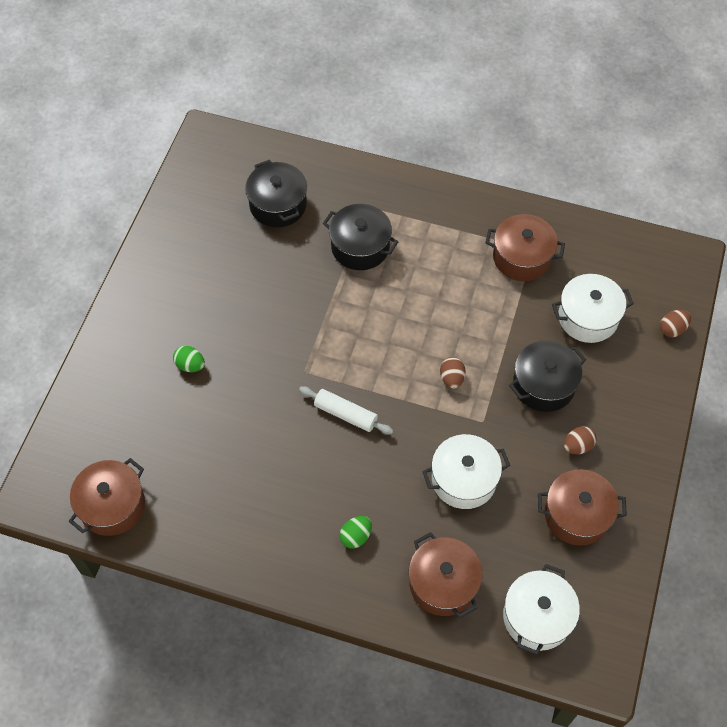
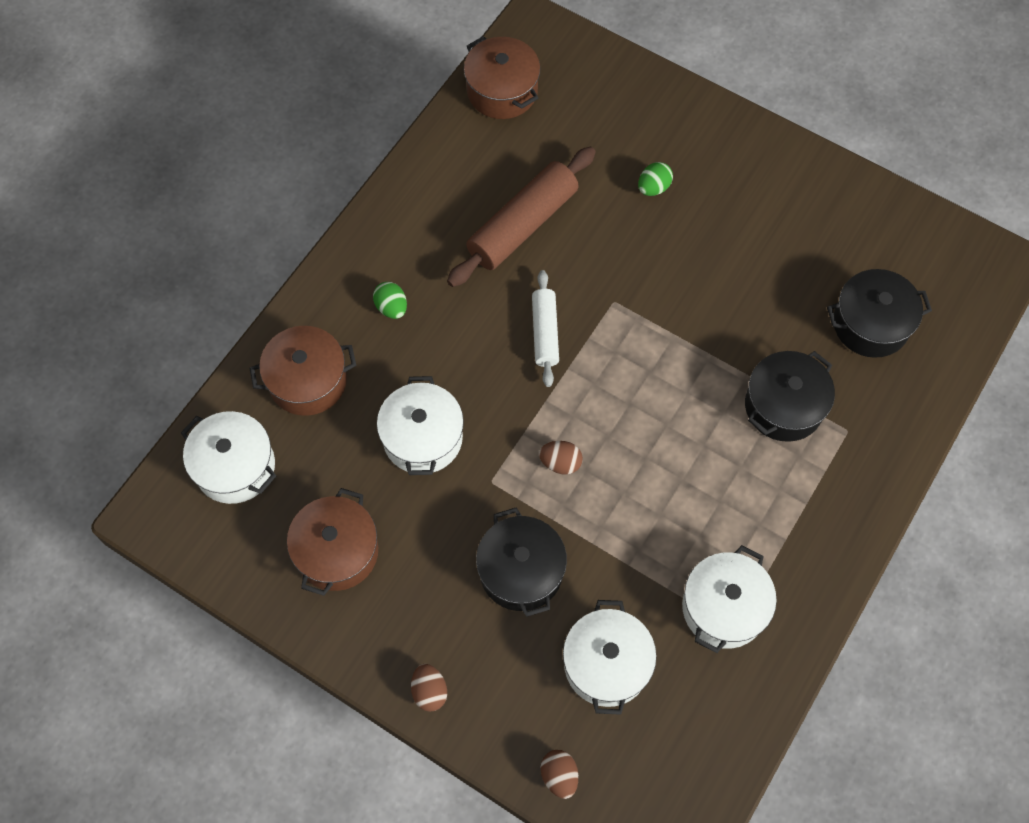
camera: 105 degrees right, 5 degrees up
white rolling pin [299,386,393,435] -> white rolling pin turned 45 degrees counterclockwise [532,270,559,387]
brown pot [485,214,565,281] -> white pot [682,545,777,653]
brown egg [564,426,596,454] -> brown egg moved to [411,664,447,712]
none -> brown rolling pin [447,147,596,287]

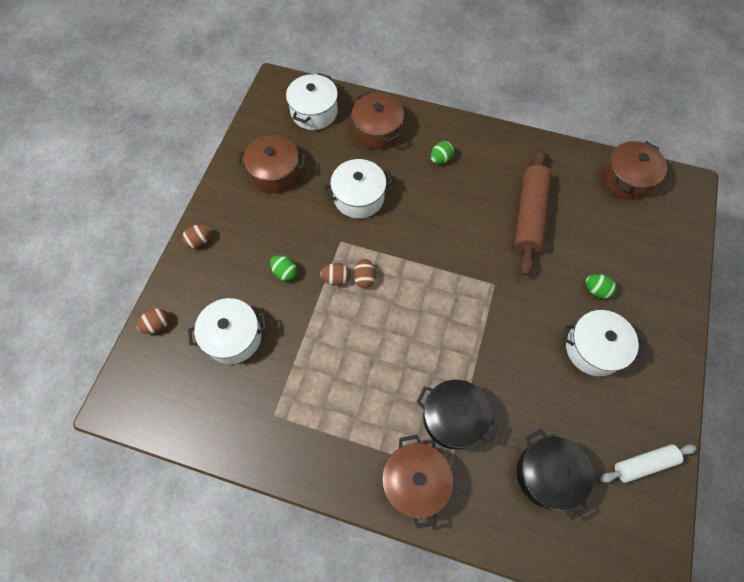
camera: 75 degrees right, 0 degrees up
brown rolling pin [447,147,596,287] -> brown rolling pin turned 75 degrees clockwise [514,148,552,276]
black pot [476,507,567,617] -> green egg [270,255,297,281]
white rolling pin [532,270,559,387] -> white rolling pin moved to [600,445,697,483]
white pot [682,545,777,653] -> white pot moved to [564,310,644,376]
none -> brown egg [320,263,351,285]
none -> brown pot [382,435,453,529]

